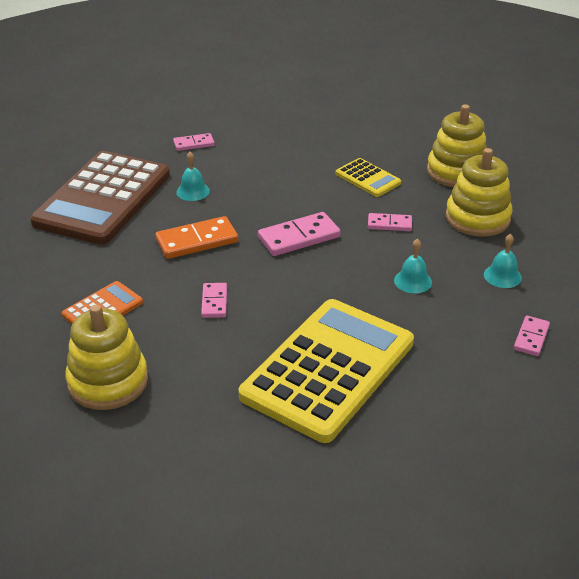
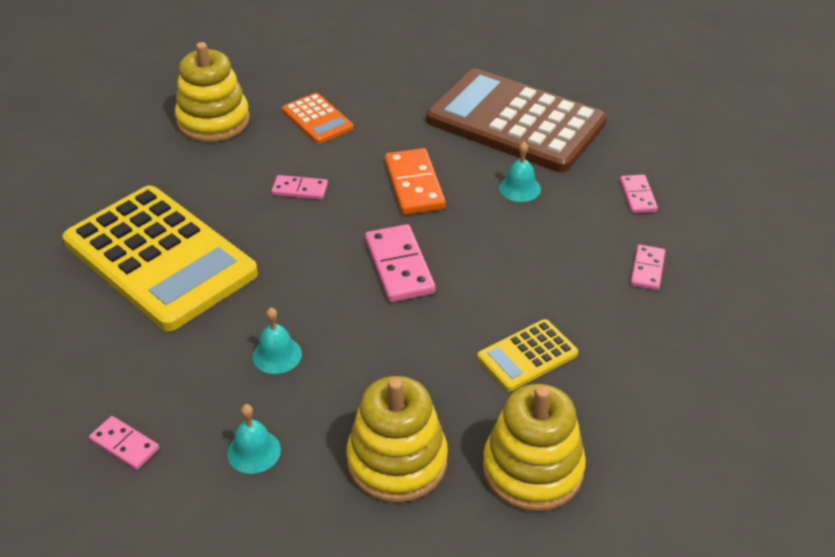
camera: 100 degrees right, 5 degrees up
pink domino [368,213,412,231] -> pink domino moved to [630,245,665,290]

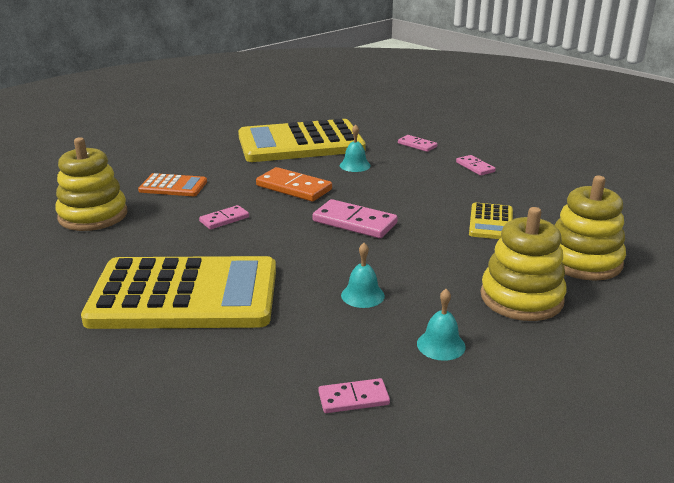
camera: 45 degrees left, 15 degrees down
brown calculator [427,68,607,172] -> yellow calculator [238,119,366,162]

